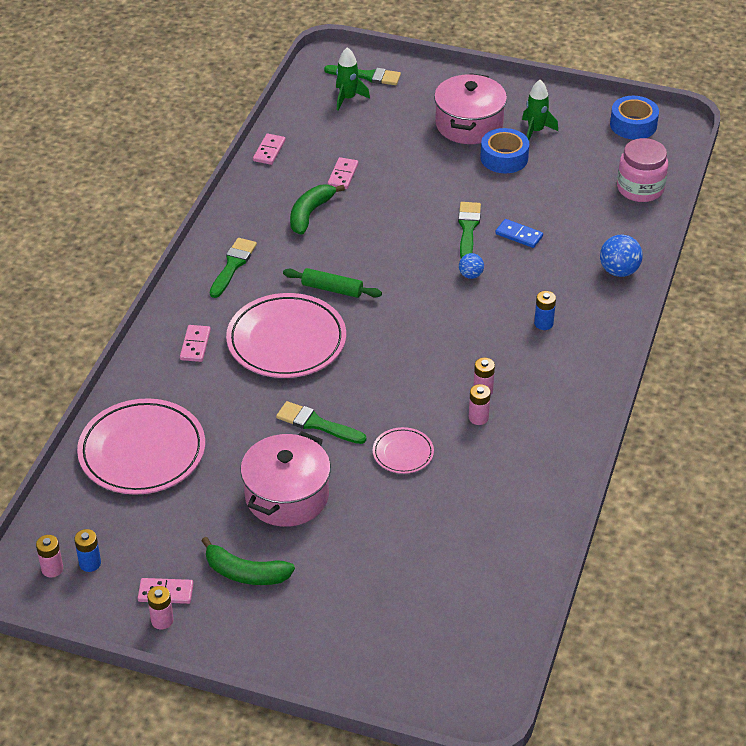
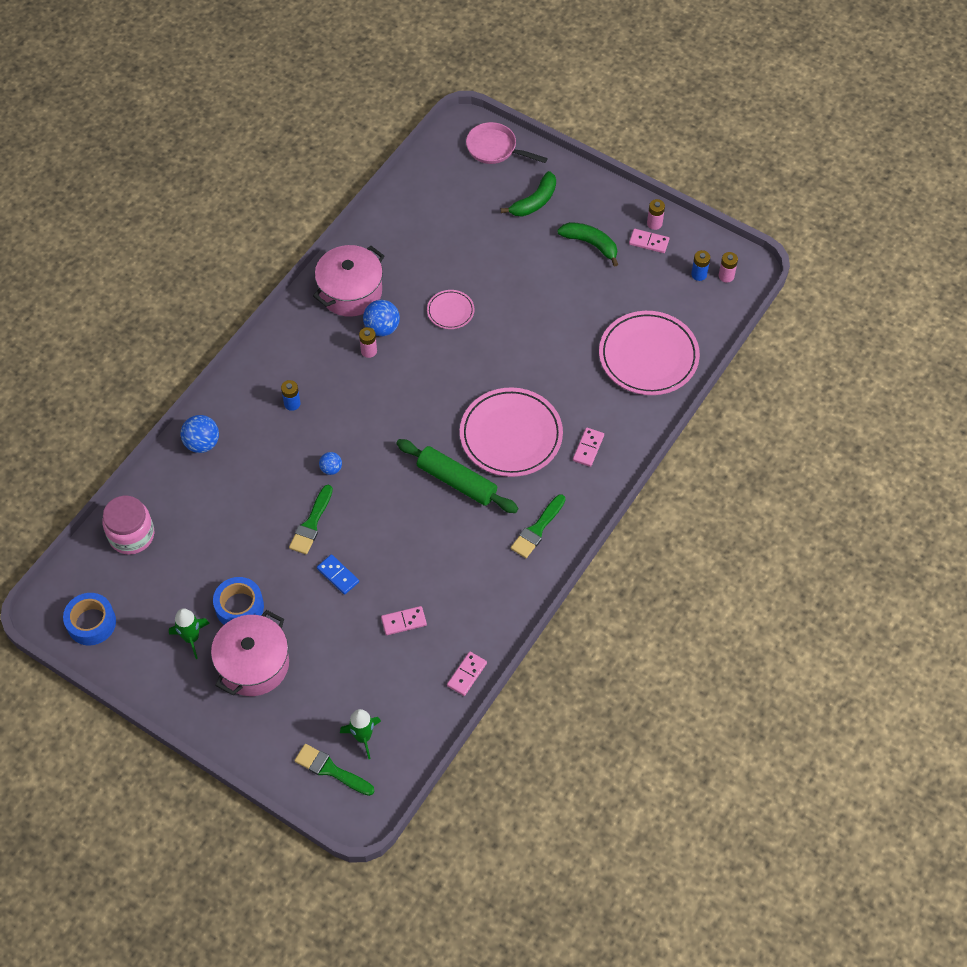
camera: 165 degrees left, 15 degrees up
pink pot [240,431,331,527] -> pink pot moved to [313,245,384,317]
green brush [276,401,366,444] -> none
green rolling pin [283,268,382,298] -> green rolling pin [396,439,518,513], size x1.53
green banana [290,184,345,235] -> green banana moved to [501,171,556,216]
pink domino [328,157,358,189] -> pink domino turned 45 degrees clockwise [381,606,427,635]
pink battery [469,384,491,425] -> blue ball [363,300,400,336]
blue domino [495,219,543,248] -> blue domino moved to [317,554,359,595]
none -> pink pan [466,122,548,164]

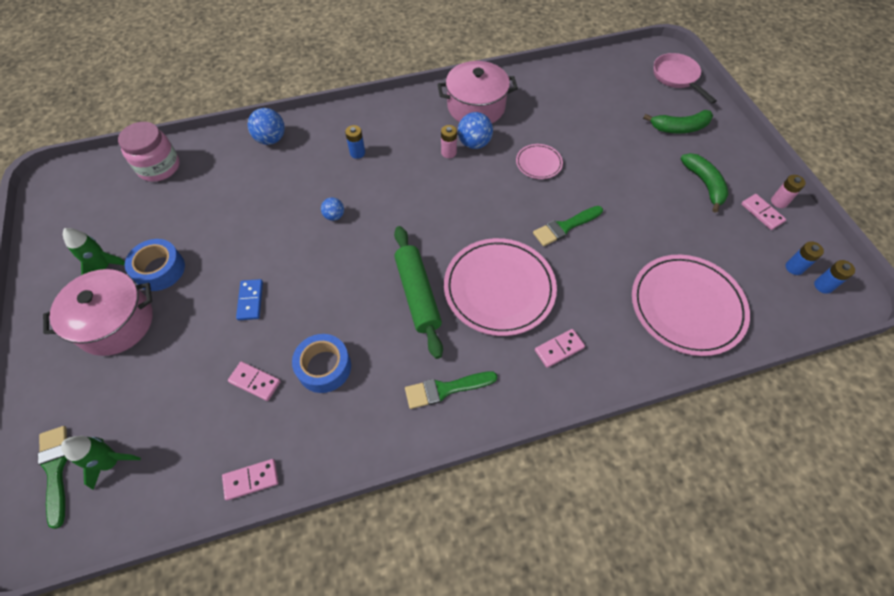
camera: 40 degrees right, 0 degrees up
blue tape [63,593,116,645] -> blue tape moved to [292,334,351,393]
green brush [289,485,333,554] -> green brush moved to [533,206,603,246]
pink battery [719,252,738,283] -> blue battery [814,260,855,294]

